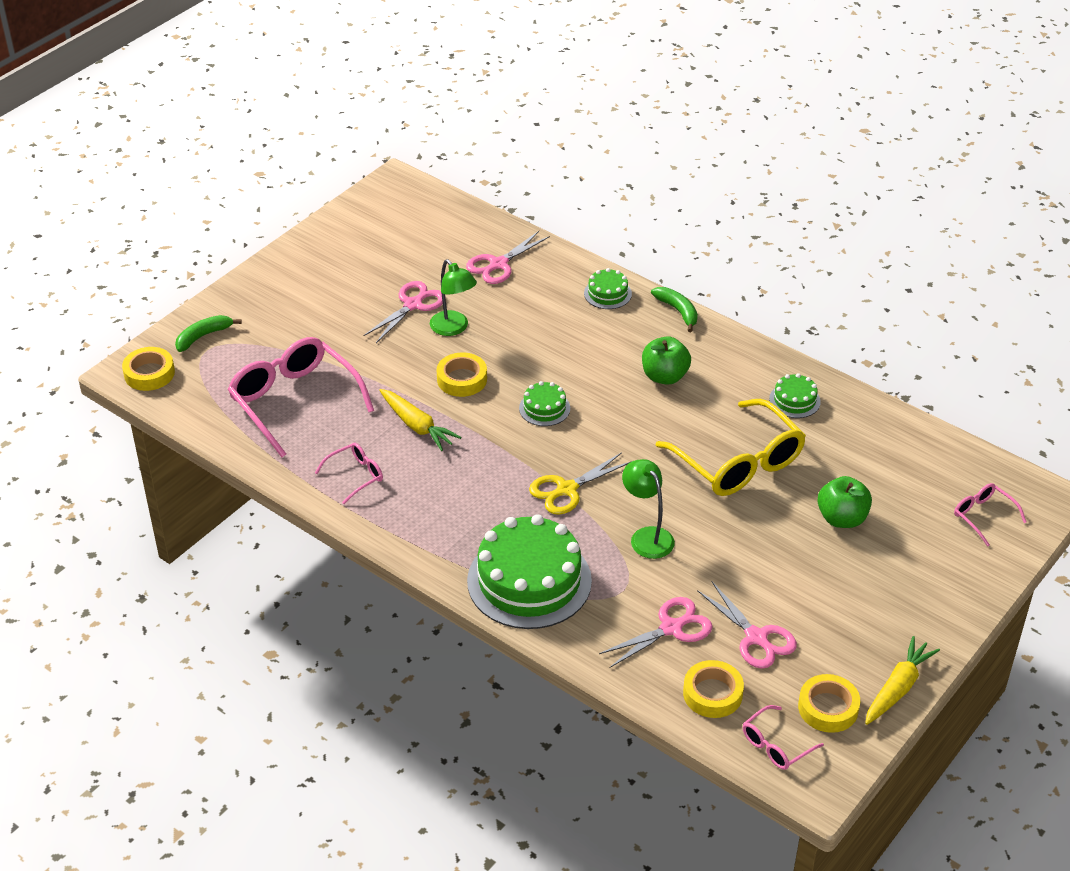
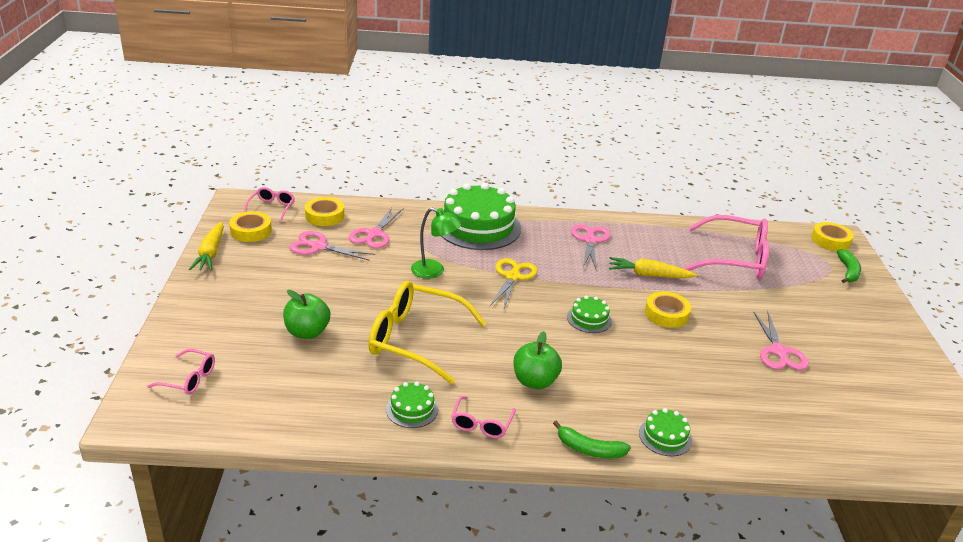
camera: 140 degrees right, 10 degrees down
pink glasses [315,443,383,504] -> pink glasses moved to [451,396,516,438]
green lamp [430,259,477,336] -> none
pink scissors [466,231,550,284] -> pink scissors moved to [571,224,610,271]

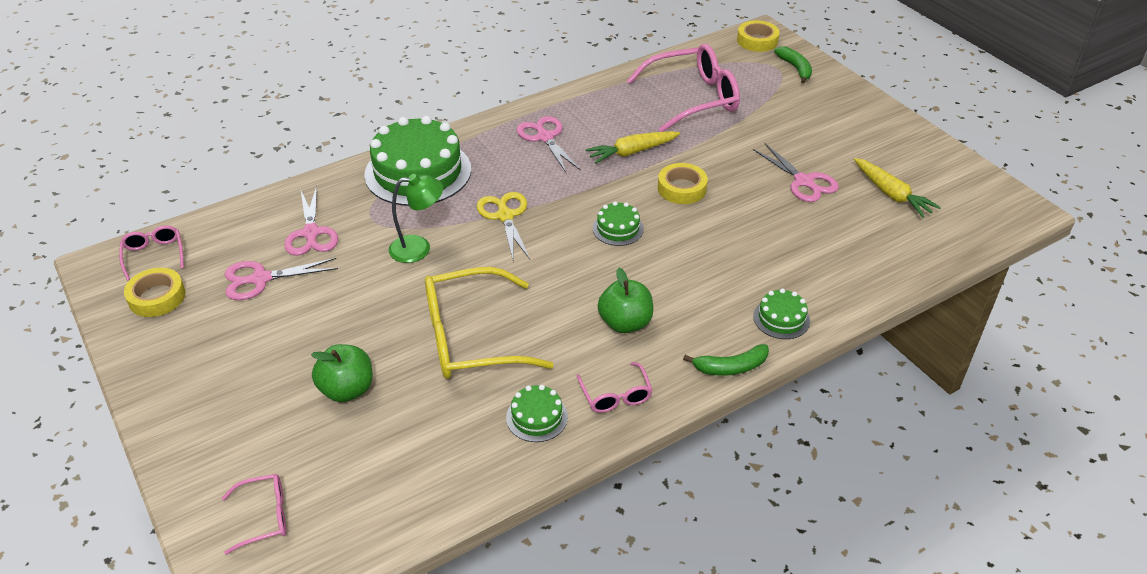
camera: 30 degrees left, 10 degrees up
yellow carrot [189,221,224,271] -> yellow carrot moved to [854,158,941,218]
yellow tape [305,197,344,226] -> none

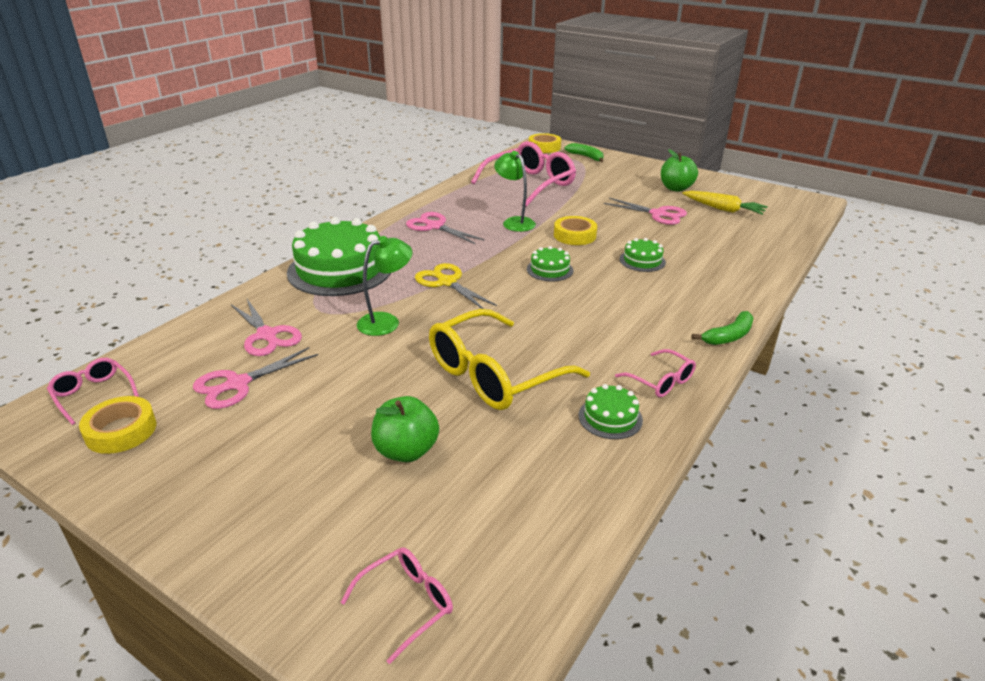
camera: 25 degrees left, 10 degrees down
yellow carrot [585,131,680,164] -> green lamp [494,151,536,232]
green apple [598,268,653,333] -> green apple moved to [661,149,698,192]
green cake [753,289,810,339] -> green cake moved to [620,238,666,272]

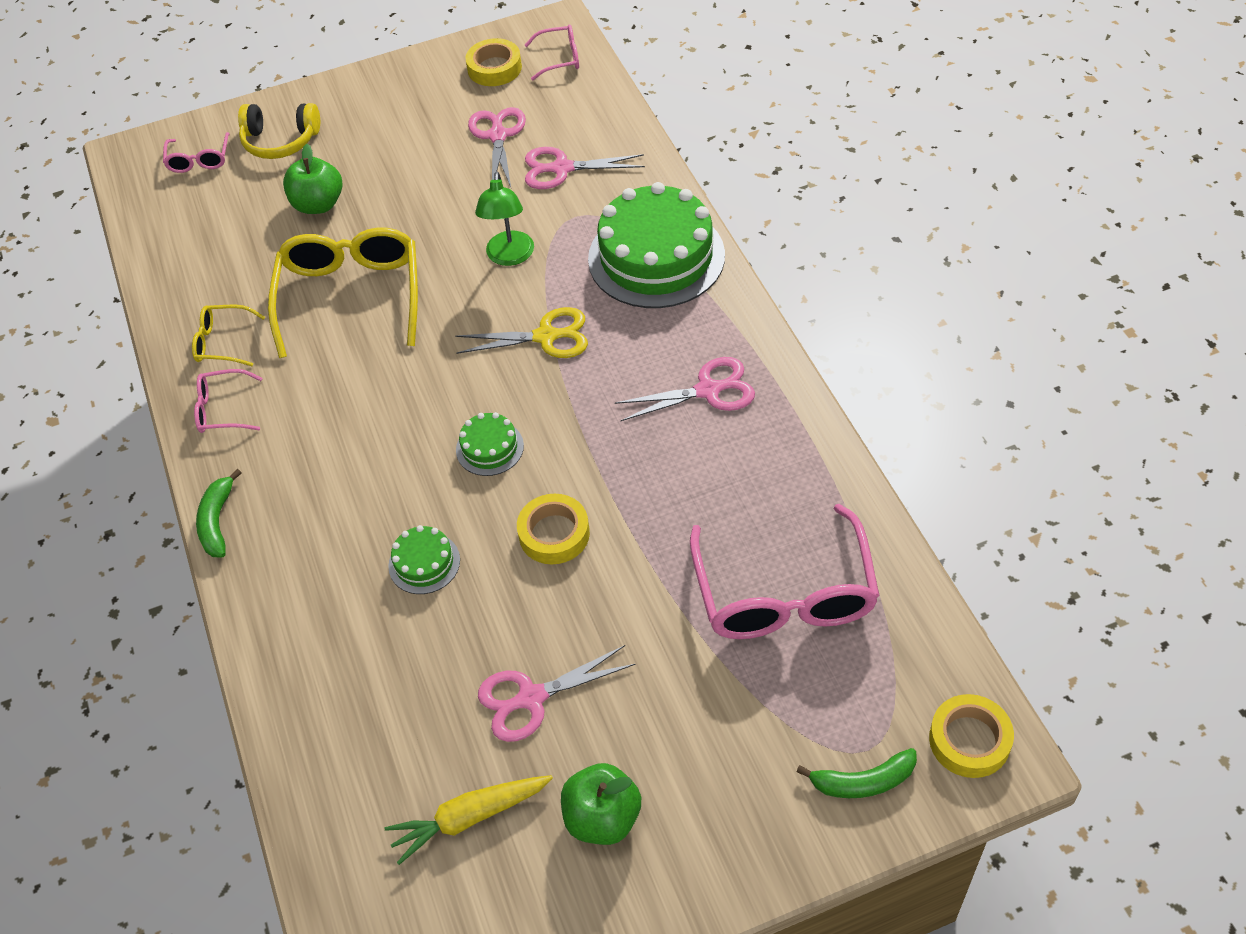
camera: 130 degrees right, 20 degrees up
green lamp [494,151,536,232] -> none
green cake [578,384,643,439] -> yellow glasses [192,305,265,366]
none -> yellow headphones [238,103,320,159]

